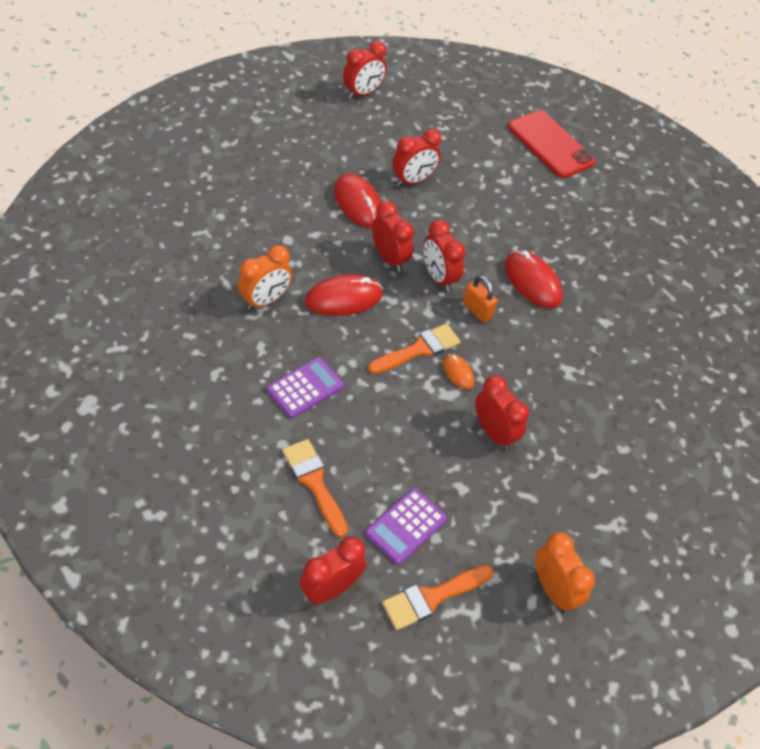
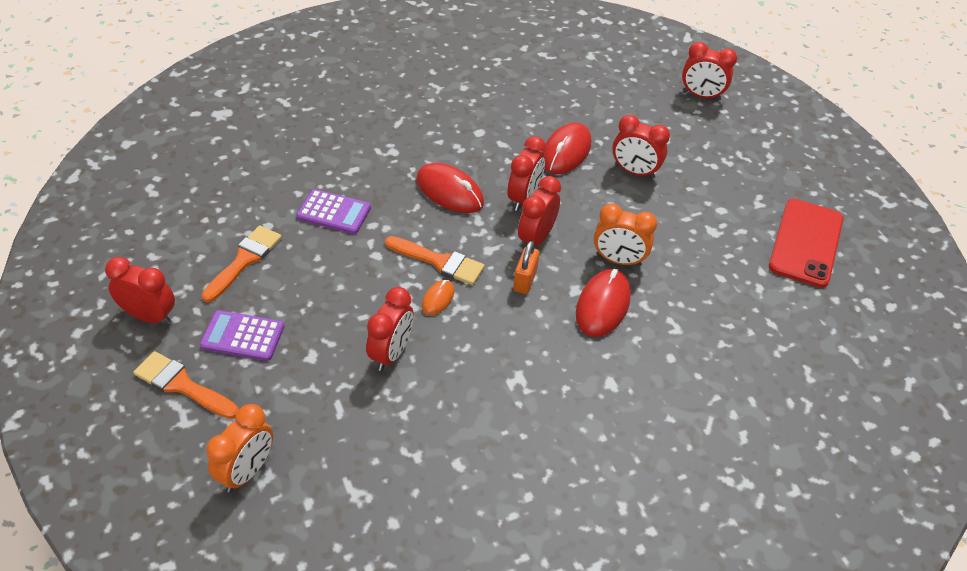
camera: 60 degrees right, 5 degrees down
orange clock [238,245,292,310] -> orange clock moved to [594,203,657,266]

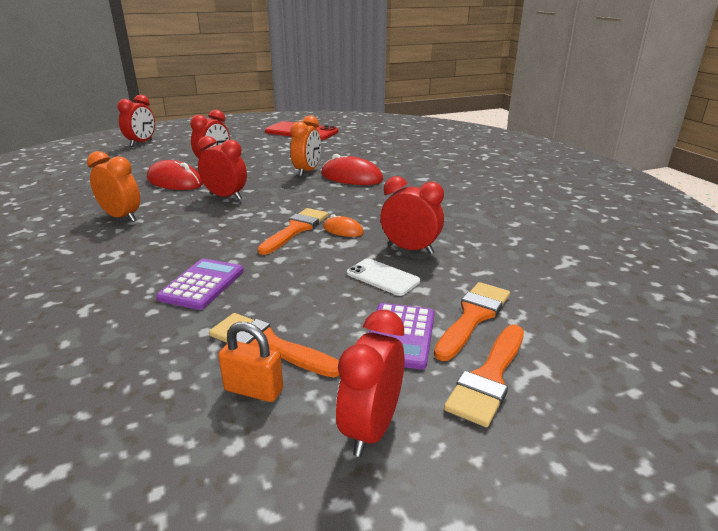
camera: 85 degrees left, 20 degrees down
orange clock [206,404,273,493] -> orange clock moved to [87,151,140,222]
red mouse [416,163,484,213] -> none
orange padlock [513,241,539,294] -> orange padlock moved to [218,322,283,402]
red clock [518,176,561,246] -> none
none -> white phone [347,258,420,296]
none -> orange brush [434,282,510,361]

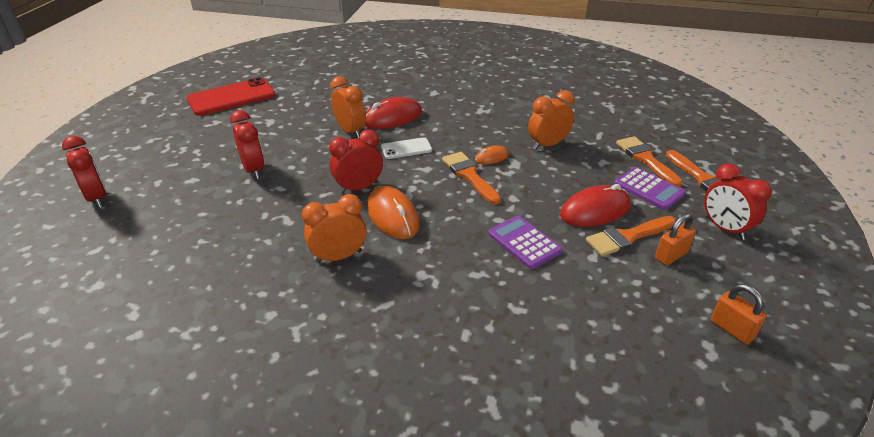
camera: 55 degrees left, 10 degrees up
red mouse [147,160,203,190] -> red mouse moved to [560,184,631,227]
white phone [347,258,420,296] -> white phone moved to [381,137,432,159]
red clock [381,176,444,254] -> orange clock [528,90,574,150]
none -> orange mouse [367,186,420,239]
none -> orange padlock [711,284,767,344]

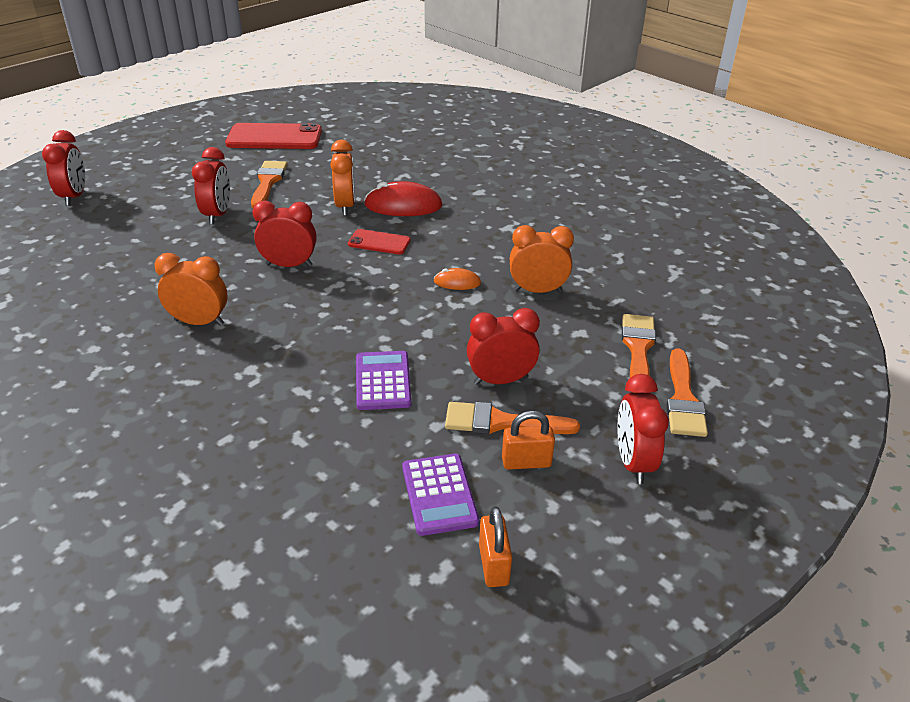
camera: 30 degrees right, 0 degrees up
orange mouse [367,186,420,239] -> none
white phone [381,137,432,159] -> red phone [348,229,411,255]
orange brush [442,152,501,204] -> orange brush moved to [251,161,288,208]
red mouse [560,184,631,227] -> red clock [467,308,540,385]
purple calculator [614,167,686,210] -> purple calculator moved to [402,454,479,536]

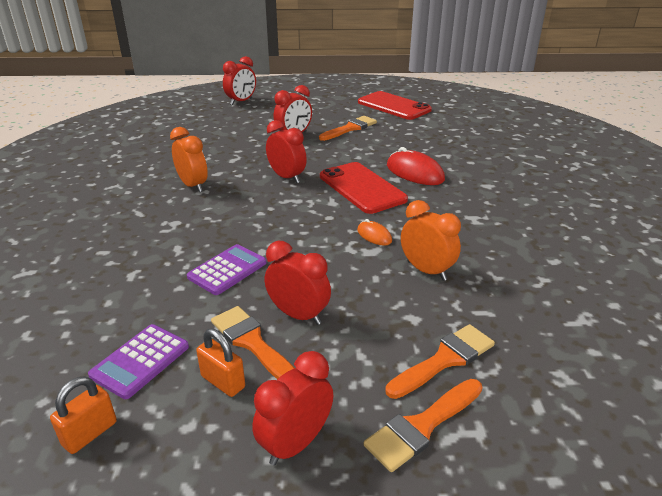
camera: 45 degrees right, 5 degrees down
orange clock [330,140,355,216] -> none
red phone [348,229,411,255] -> red phone [320,162,408,214], size x1.89

